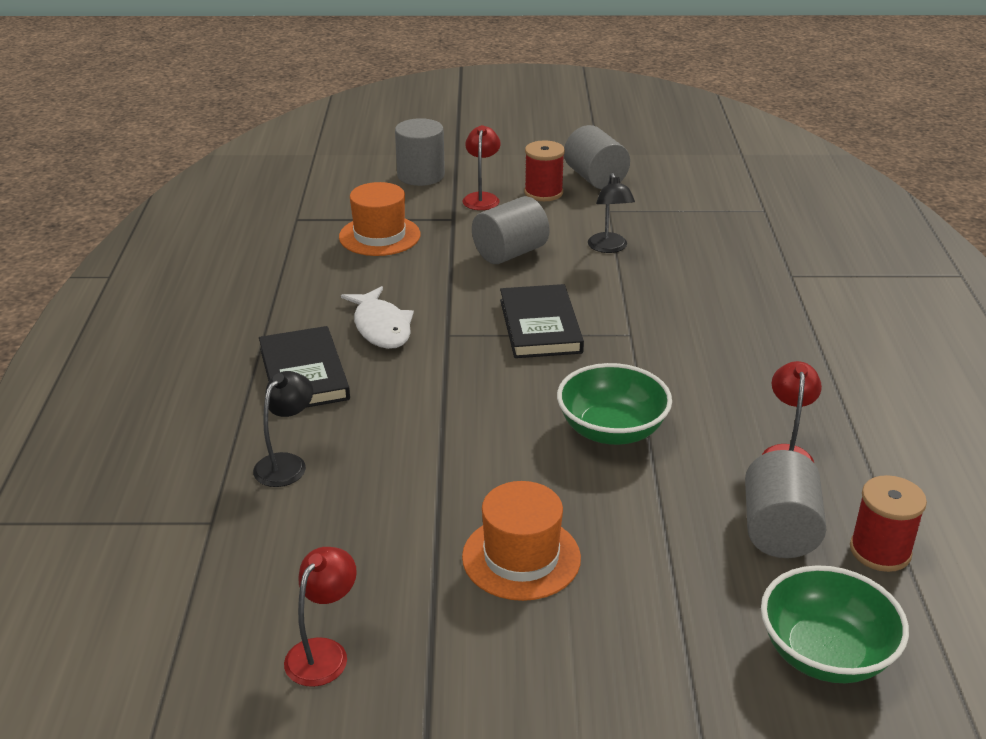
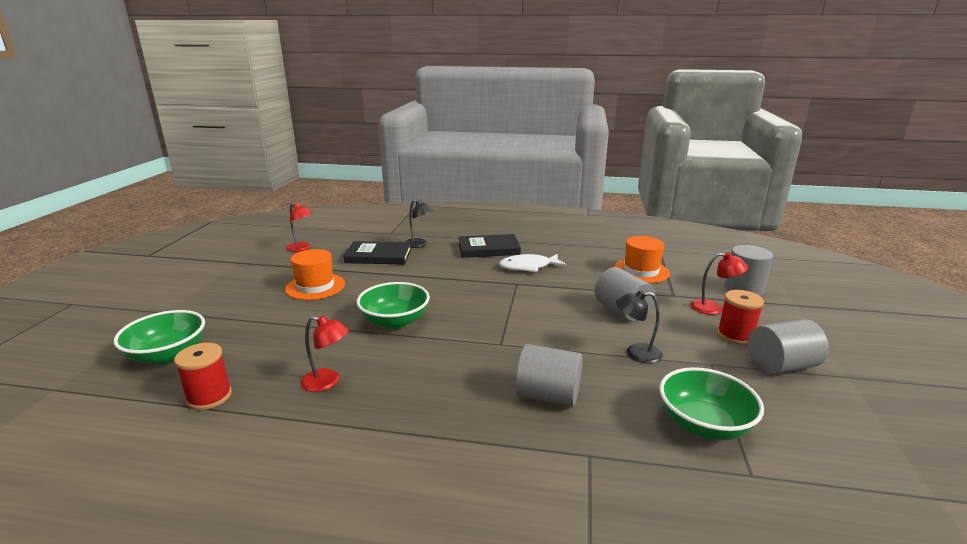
camera: 100 degrees right, 10 degrees down
black book [500,284,584,358] -> black book moved to [343,241,412,265]
grey cylinder [745,450,826,558] -> grey cylinder moved to [515,344,583,407]
none -> green bowl [660,367,764,440]

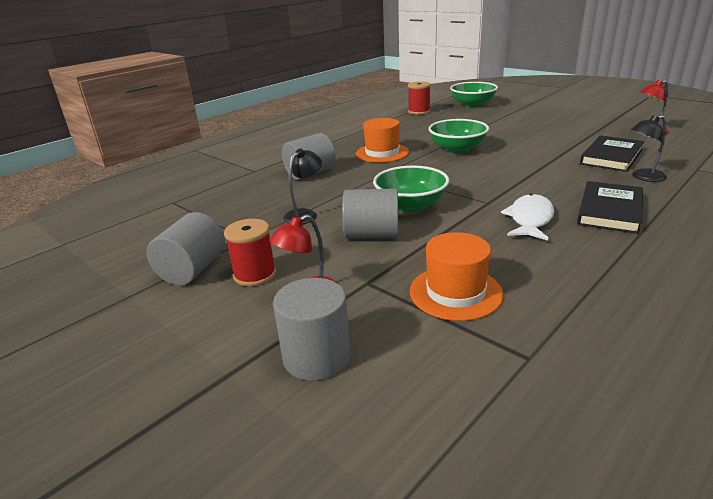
camera: 125 degrees right, 5 degrees up
orange hat [285,249,345,300] -> orange hat moved to [356,118,409,163]
red lamp [300,315,349,392] -> none
green bowl [660,367,764,440] -> green bowl moved to [373,166,449,212]

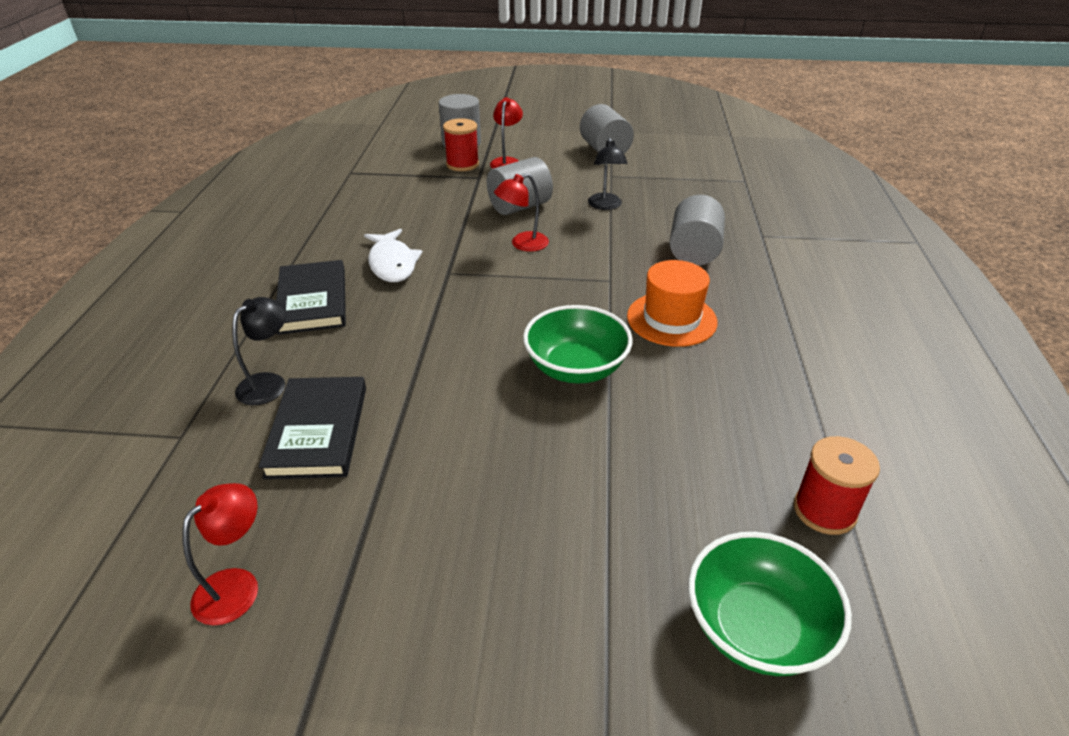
camera: 140 degrees right, 10 degrees up
red spool [224,219,276,286] -> red spool moved to [443,118,479,171]
green bowl [373,166,449,212] -> red lamp [494,174,549,252]
orange hat [410,232,504,321] -> none

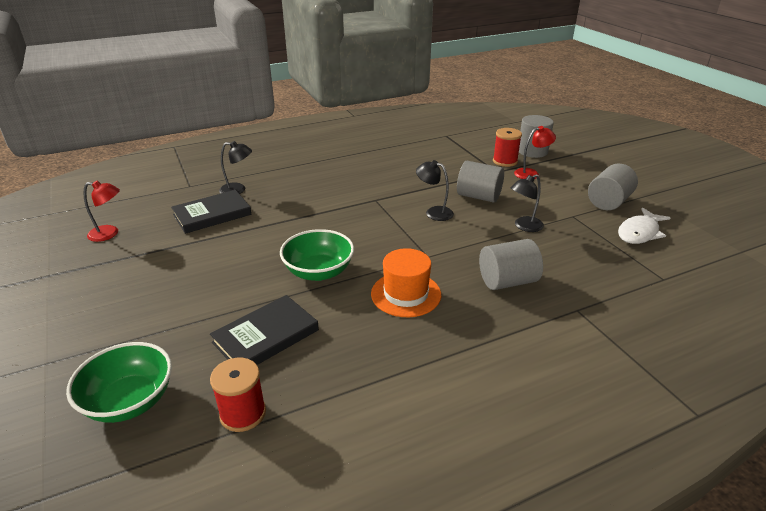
camera: 60 degrees right, 5 degrees down
black book [276,260,346,335] -> black book moved to [210,295,319,365]
white fish [364,229,422,282] -> white fish moved to [618,208,670,244]
red lamp [494,174,549,252] -> black lamp [416,160,454,221]

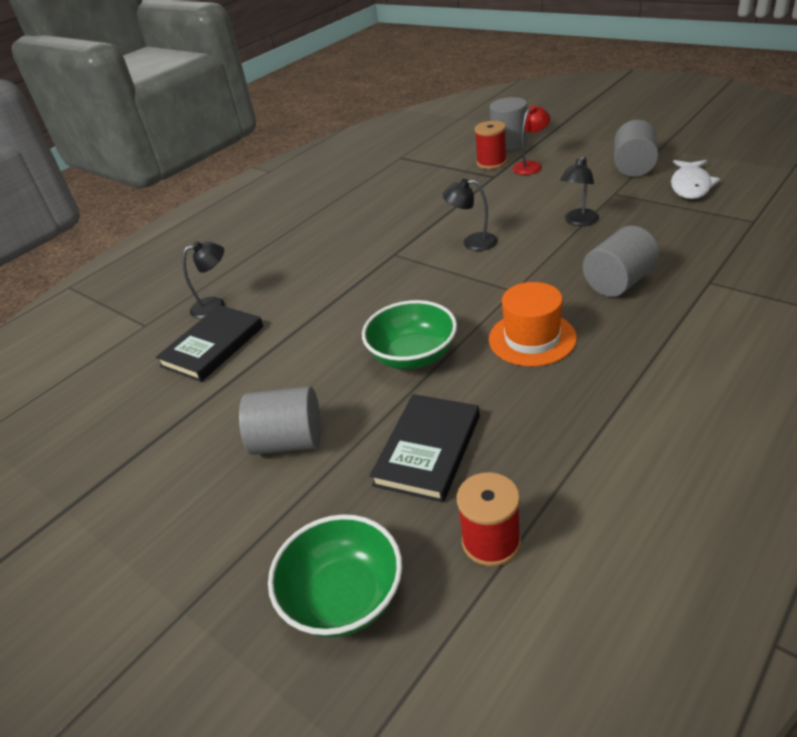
camera: 20 degrees left, 5 degrees up
red lamp [84,181,120,242] -> none
grey cylinder [457,161,504,203] -> grey cylinder moved to [239,386,321,455]

